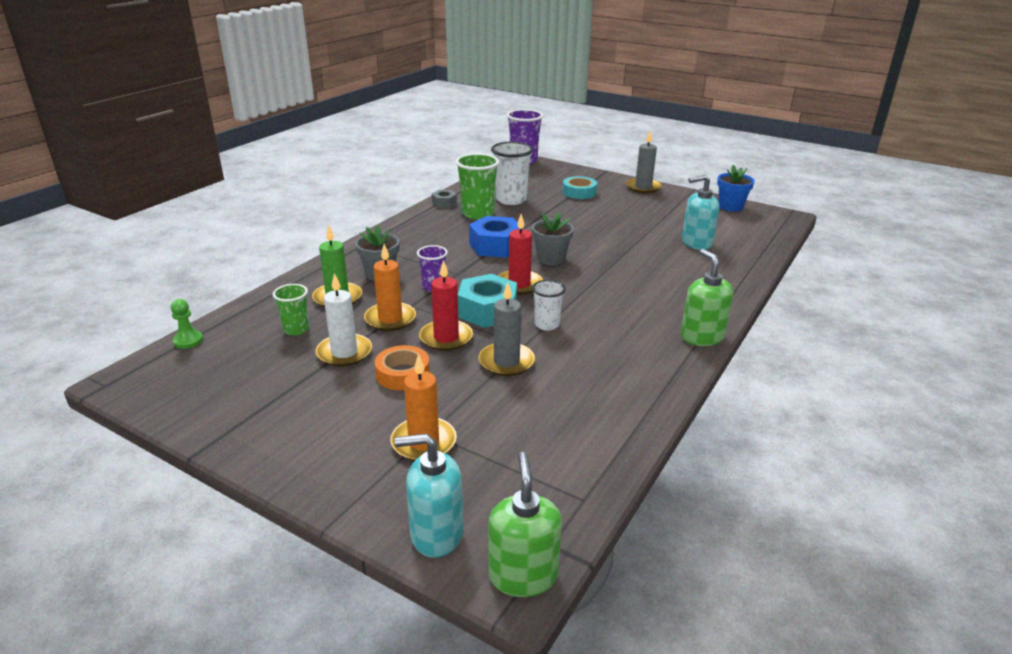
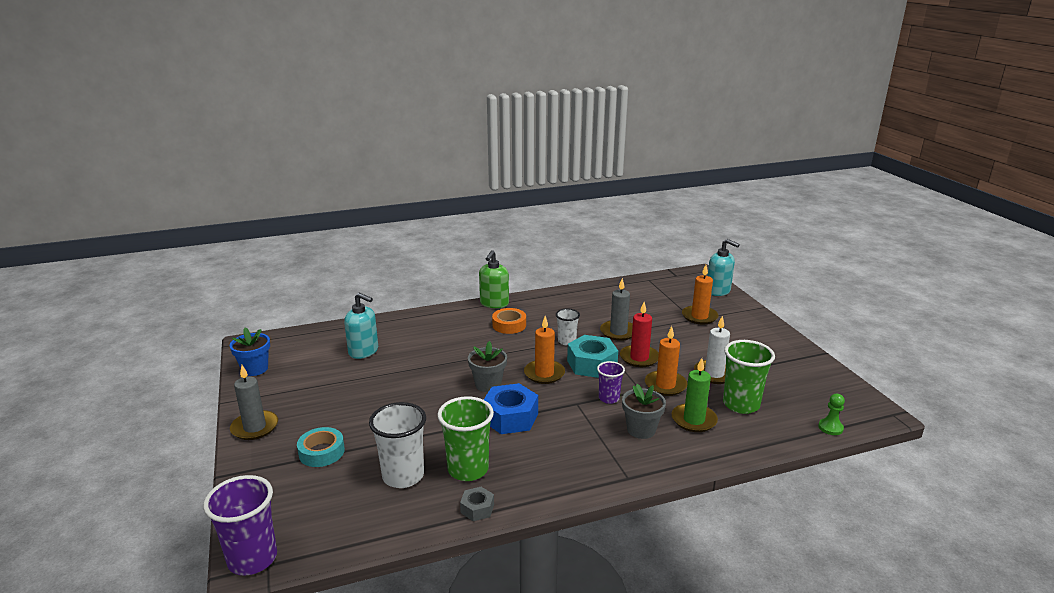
camera: 140 degrees left, 5 degrees down
green cup [273,284,309,335] -> green cup [723,340,775,414], size x1.72
orange tape [375,345,430,390] -> orange tape moved to [492,308,526,334]
green soap dispenser [488,452,562,597] -> none
red candle [498,214,543,295] -> orange candle [524,316,565,384]

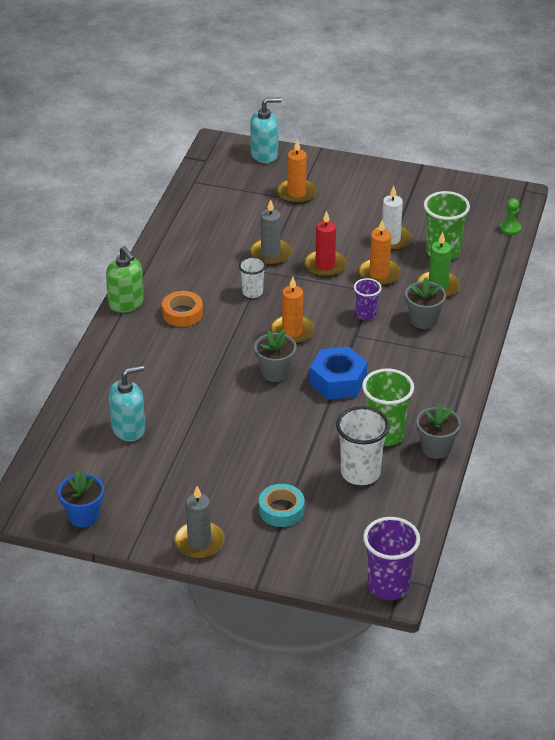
camera: 55 degrees left, 15 degrees up
grey nut [460,487,494,521] -> grey flower pot [416,403,461,459]
turquoise nut [567,335,618,378] -> none

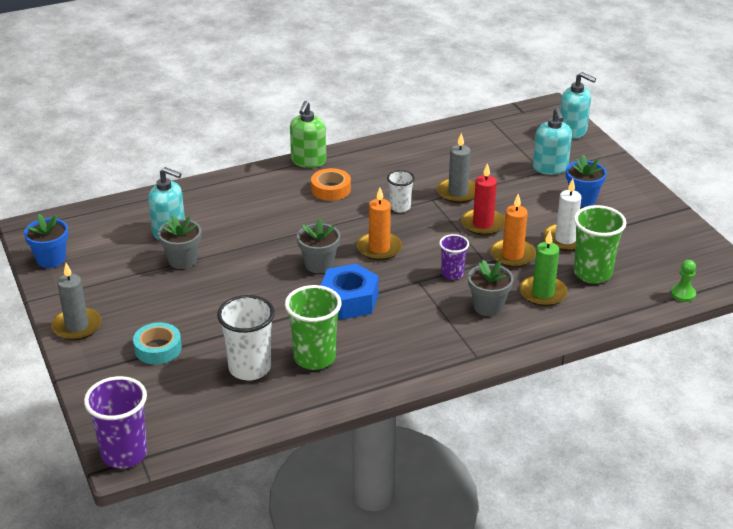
camera: 50 degrees right, 5 degrees down
orange candle [277,139,317,204] -> turquoise soap dispenser [533,107,572,175]
grey flower pot [416,403,461,459] -> grey flower pot moved to [158,214,201,269]
none -> blue flower pot [566,155,607,207]

